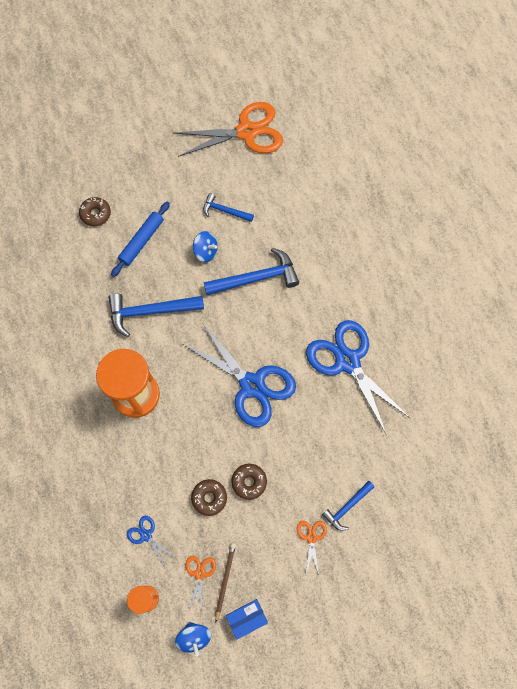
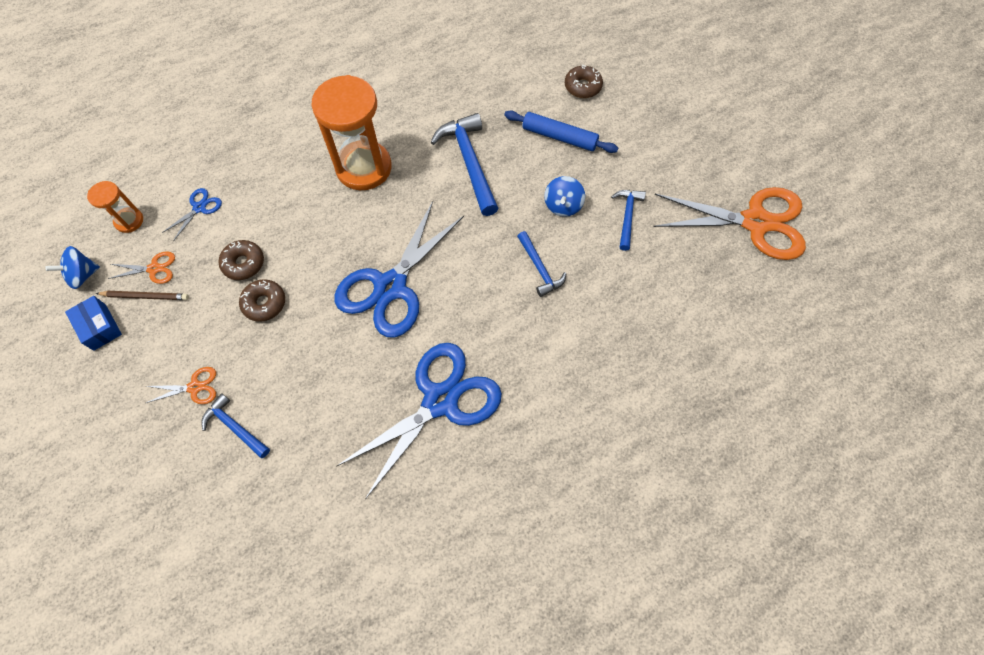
camera: 80 degrees right, 5 degrees down
orange scissors [174,102,283,157] -> orange scissors turned 60 degrees counterclockwise [653,187,806,260]
blue hammer [204,248,299,295] -> blue hammer [517,231,567,297], size x0.57

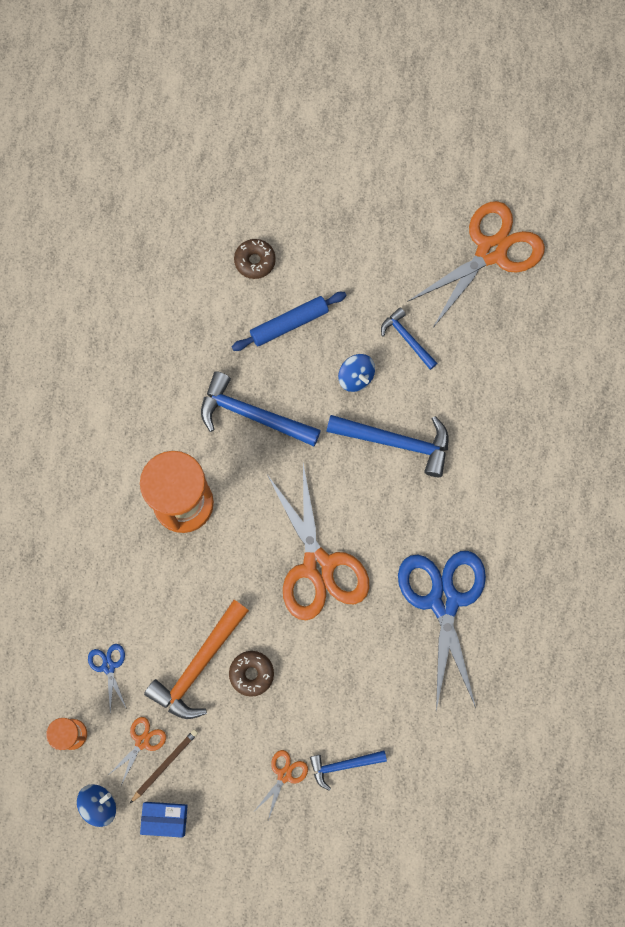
camera: 50 degrees left, 10 degrees up
blue spinning top [45,246,100,289] -> blue spinning top turned 135 degrees counterclockwise [77,784,116,827]
brown donut [219,240,264,280] -> orange hammer [144,600,249,719]
blue scissors [334,201,464,338] -> orange scissors [267,464,369,620]
blue hammer [517,231,567,297] -> blue hammer [326,415,449,477], size x1.74

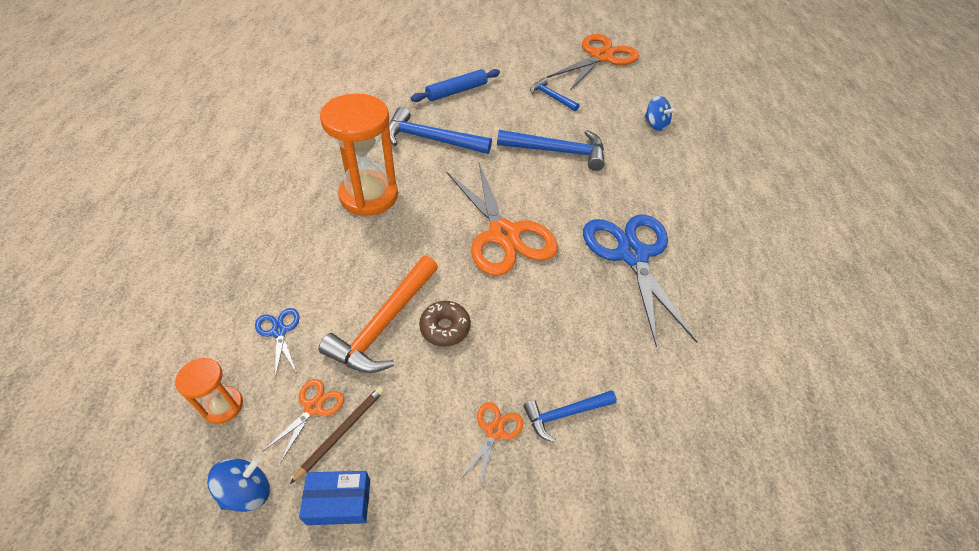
camera: 10 degrees left, 25 degrees down
brown donut [234,239,276,279] -> none
blue spinning top [338,354,375,392] -> blue spinning top moved to [644,96,676,131]

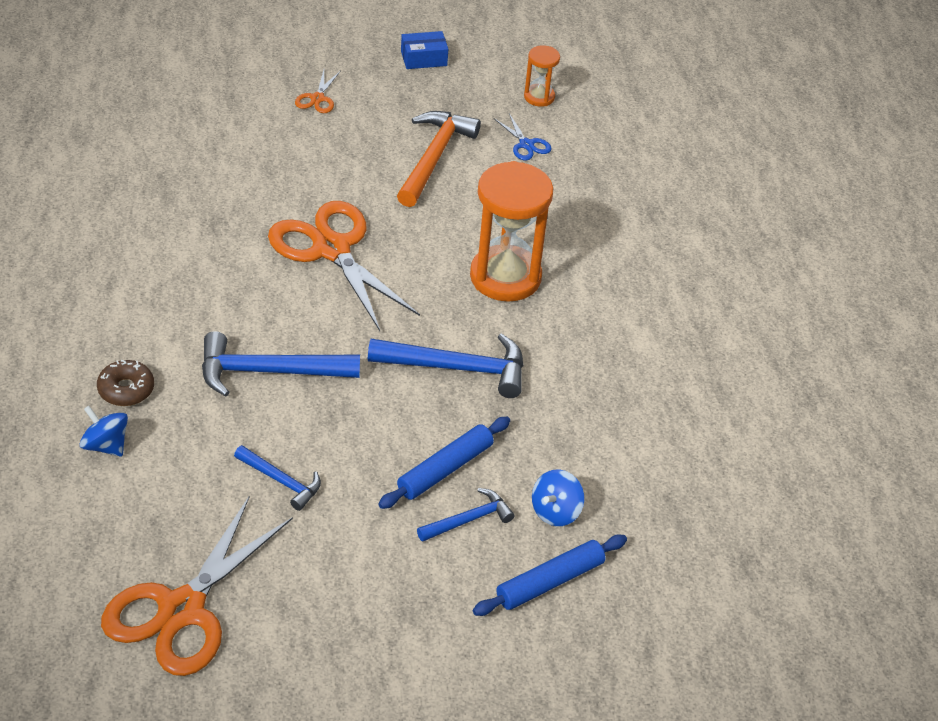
camera: 170 degrees right, 5 degrees down
blue spinning top [207,458,270,512] -> blue spinning top moved to [532,470,584,526]
orange scissors [262,379,344,463] -> none
brown pencil [290,386,384,484] -> none
brown donut [419,301,471,347] -> brown donut moved to [97,360,154,406]
blue hammer [523,390,617,442] -> blue hammer moved to [417,488,514,542]
blue scissors [583,214,698,348] -> none
none -> blue rolling pin [473,534,627,616]

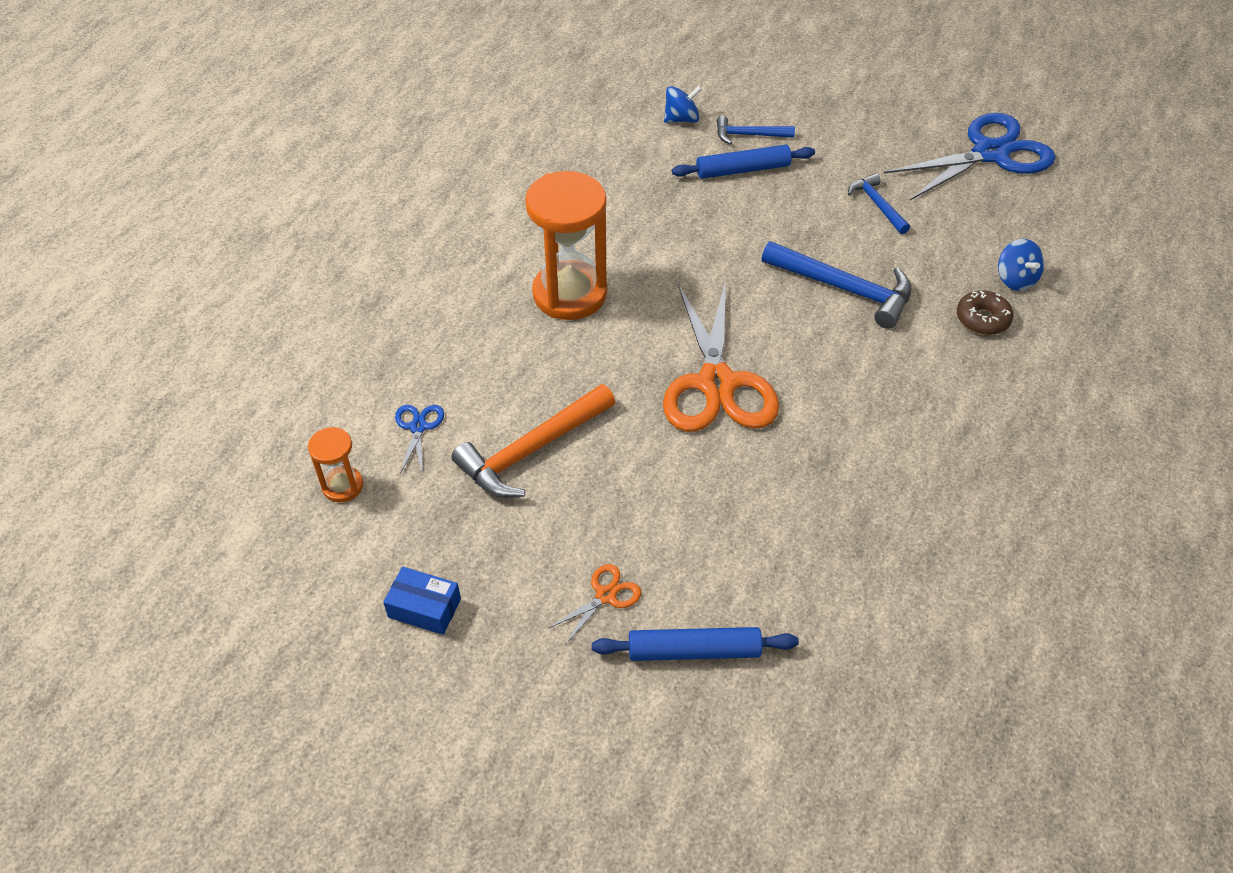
camera: 145 degrees left, 5 degrees up
orange scissors [101,496,293,676] -> blue scissors [884,113,1056,200]
blue hammer [368,333,523,398] -> none
blue rolling pin [473,534,627,616] -> blue rolling pin moved to [592,627,799,661]

